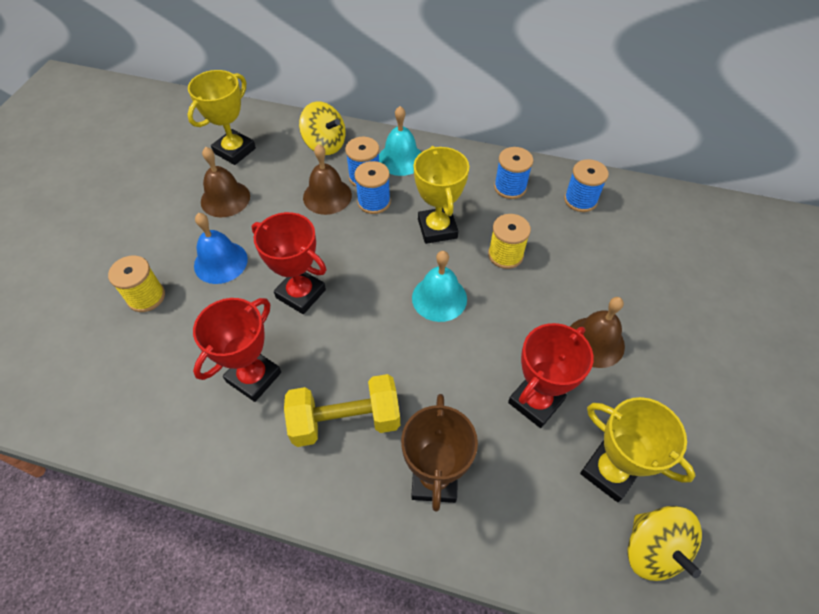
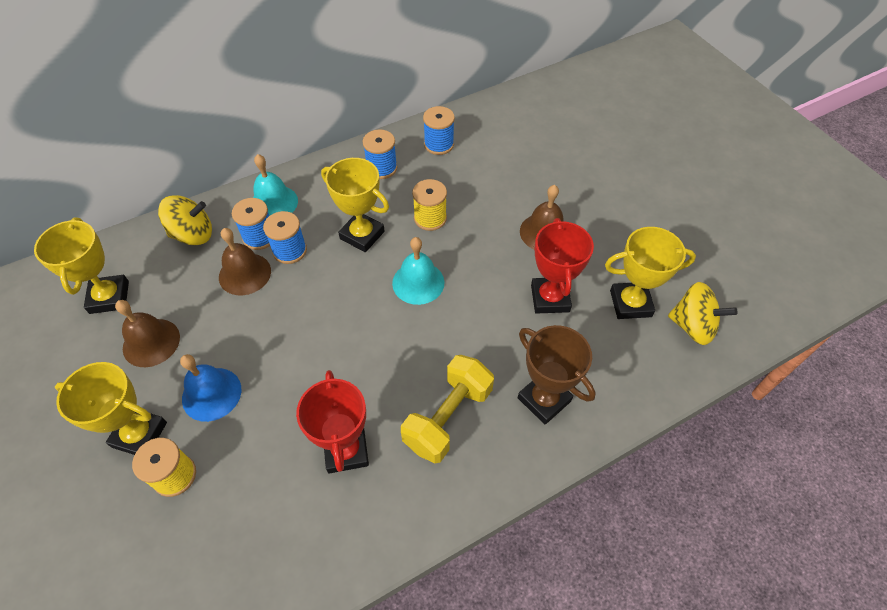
camera: 45 degrees left, 0 degrees up
red trophy [252,212,326,314] -> none
none -> yellow trophy [55,362,167,455]

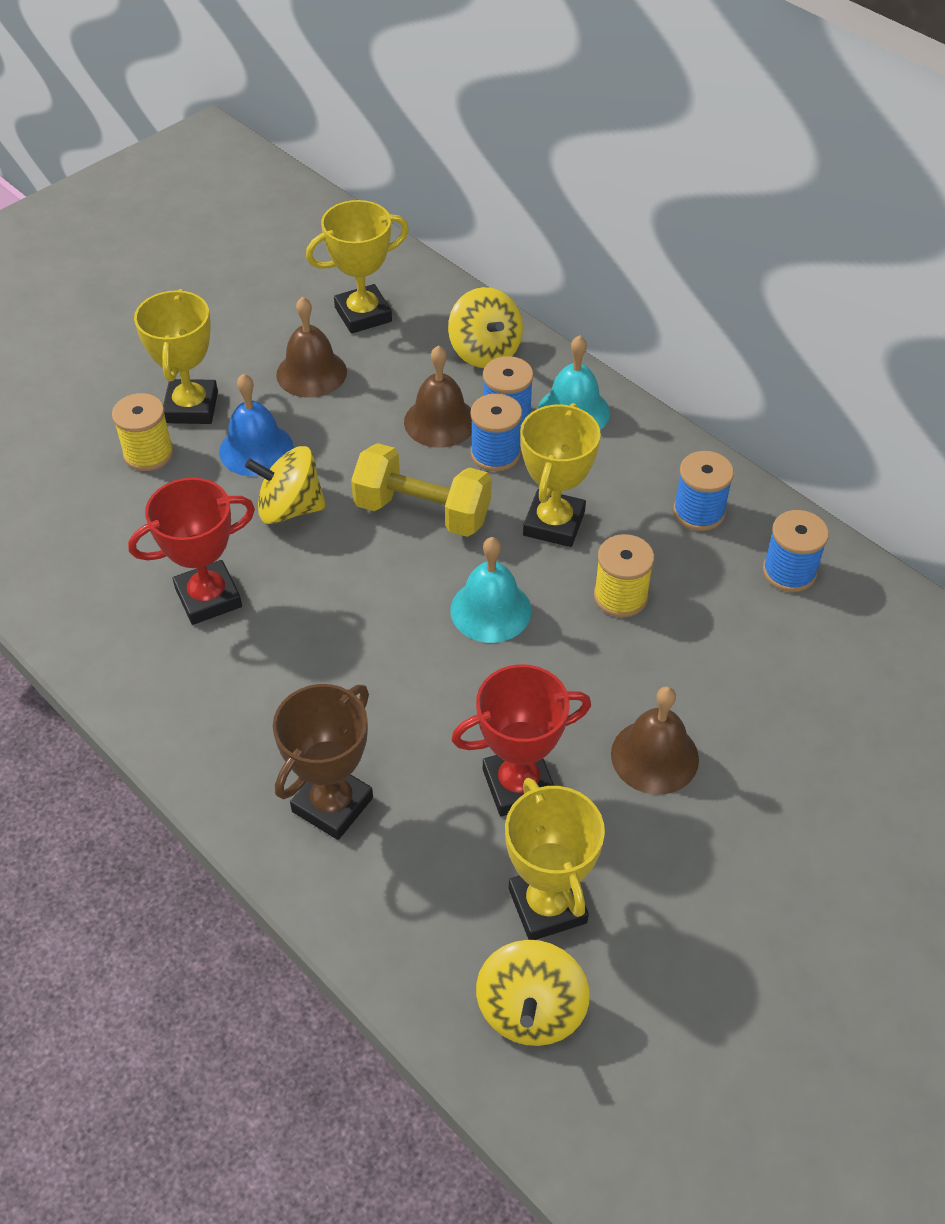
camera: 75 degrees right, 5 degrees down
yellow dumbbell [401,355,494,463] -> yellow dumbbell moved to [351,443,492,537]
none -> yellow spinning top [245,446,326,524]

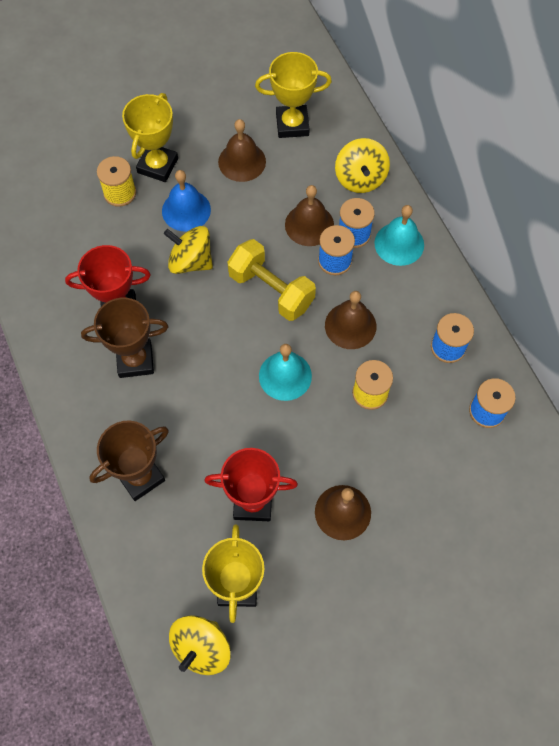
camera: 20 degrees right, 15 degrees up
yellow trophy [520,403,601,547] -> brown bell [325,291,376,349]
none -> brown trophy [81,298,168,378]

